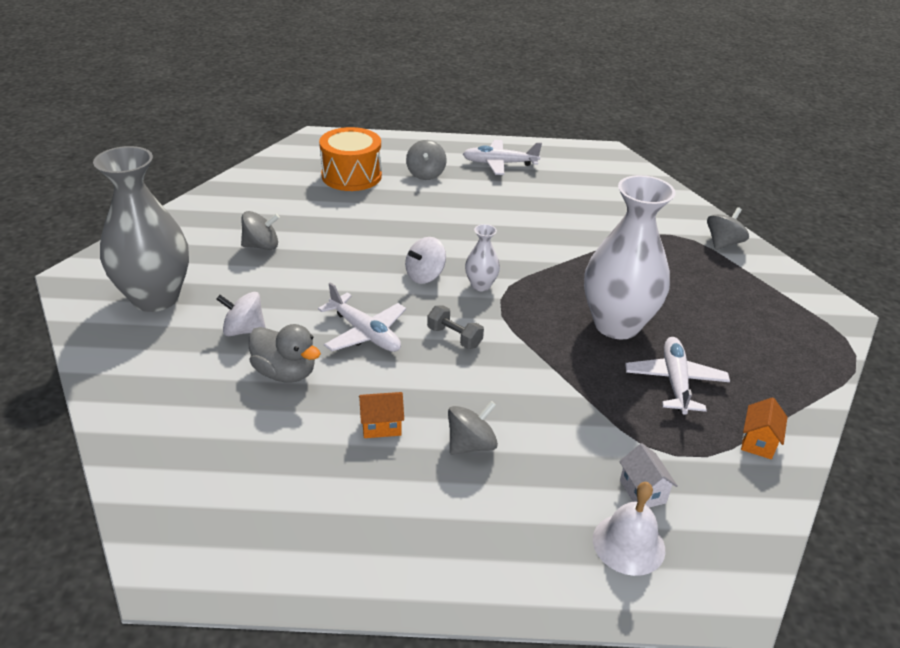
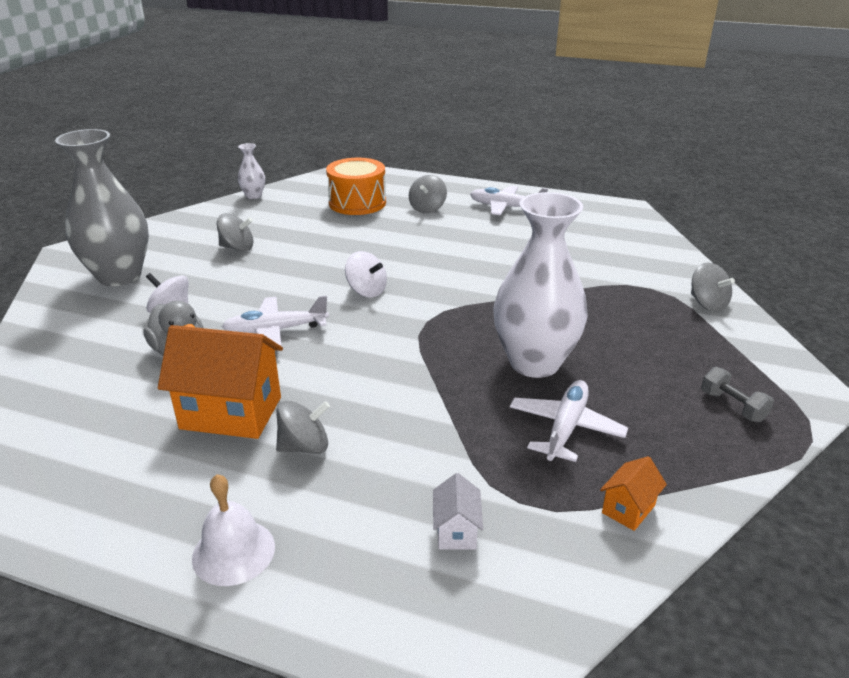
camera: 20 degrees right, 5 degrees down
white plane [318,282,406,352] -> white plane turned 105 degrees clockwise [222,295,329,346]
orange house [359,392,404,438] -> orange house [158,325,283,439], size x2.15
white spinning top [405,237,446,284] -> white spinning top turned 120 degrees counterclockwise [345,251,387,297]
grey dumbbell [427,306,484,349] -> grey dumbbell moved to [701,367,774,422]
white vase [465,224,500,291] -> white vase moved to [238,143,265,199]
white bell [593,482,665,576] -> white bell moved to [192,474,275,586]
grey spinning top [707,207,749,250] -> grey spinning top turned 90 degrees clockwise [691,263,735,312]

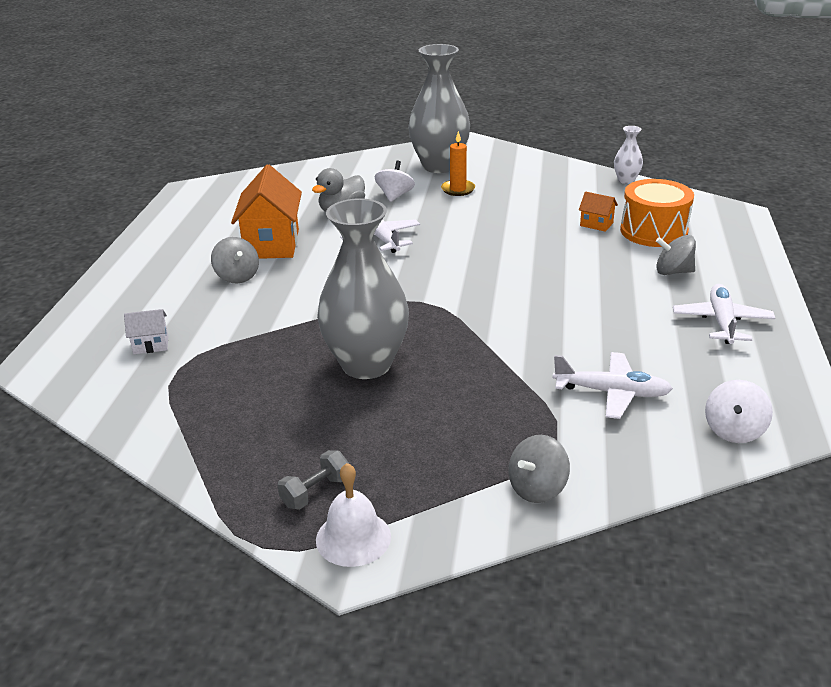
camera: 80 degrees right, 0 degrees up
white bell [192,474,275,586] -> white bell moved to [316,463,391,567]
grey spinning top [217,213,253,252] -> none
white spinning top [345,251,387,297] -> white spinning top moved to [705,380,773,443]
white vase [493,192,588,378] -> grey vase [317,198,409,379]
white plane [510,380,628,462] -> white plane moved to [553,352,673,419]
orange house [600,456,667,531] -> orange house moved to [579,192,618,232]
none -> orange candle [441,131,475,196]

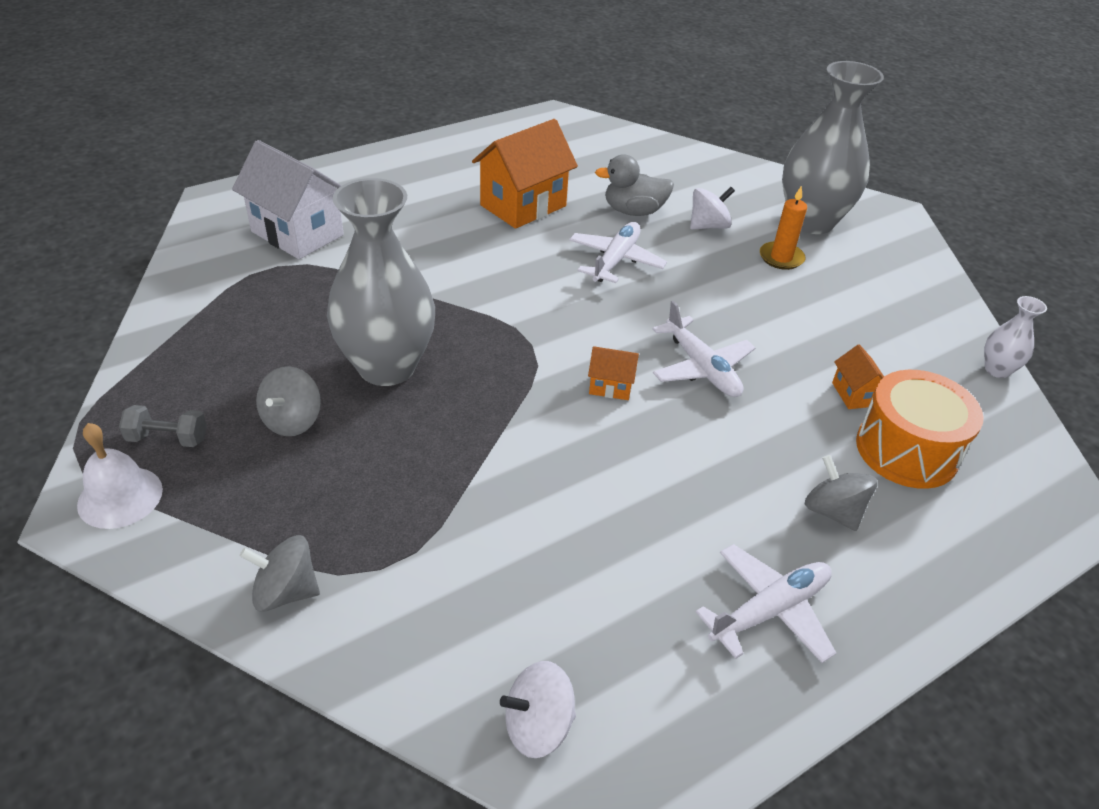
camera: 45 degrees right, 10 degrees up
white house [124,309,168,354] -> white house [232,140,344,259], size x2.15
grey spinning top [211,237,259,284] -> grey spinning top moved to [256,366,321,436]
white plane [553,352,673,419] -> white plane moved to [652,301,755,397]
none -> orange house [588,346,639,400]

